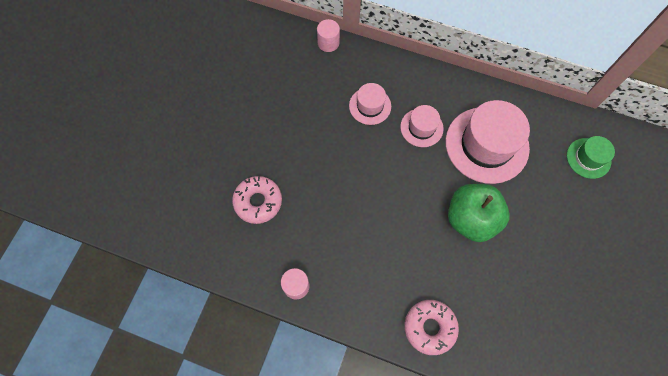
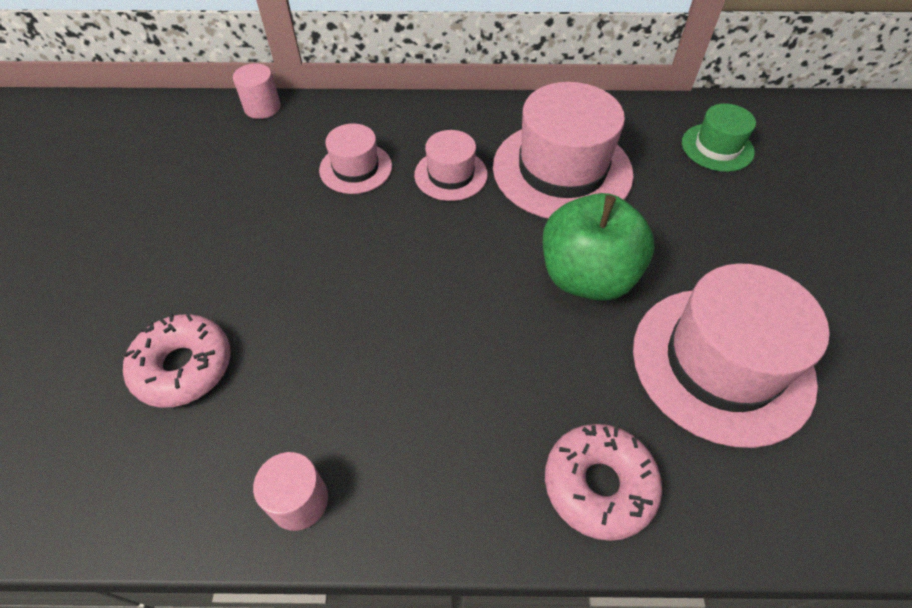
camera: 20 degrees left, 15 degrees down
none -> pink hat [633,263,830,448]

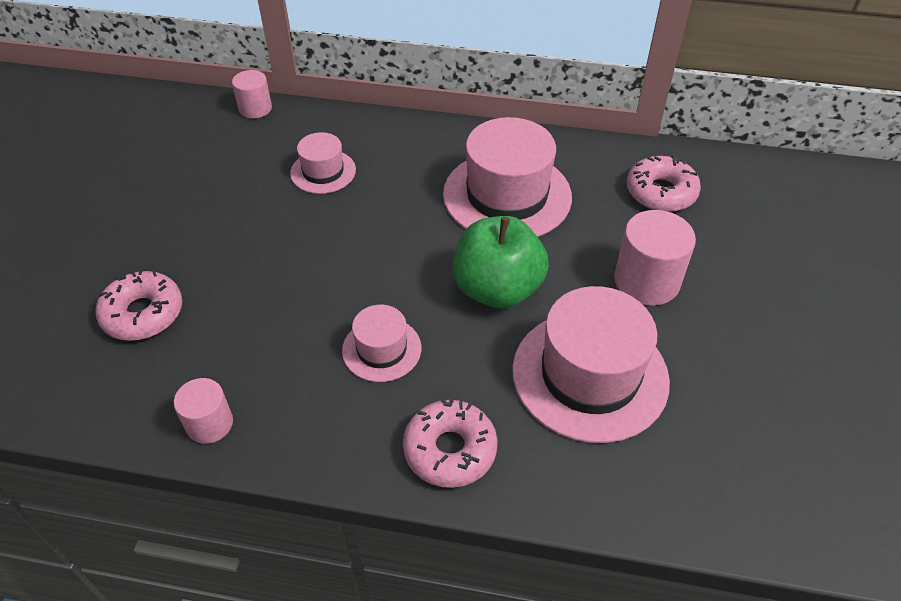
camera: 10 degrees right, 5 degrees down
pink hat [414,130,488,201] -> pink hat moved to [342,305,421,382]
green hat [682,103,756,172] -> pink donut [627,155,701,212]
none -> pink cylinder [614,210,696,306]

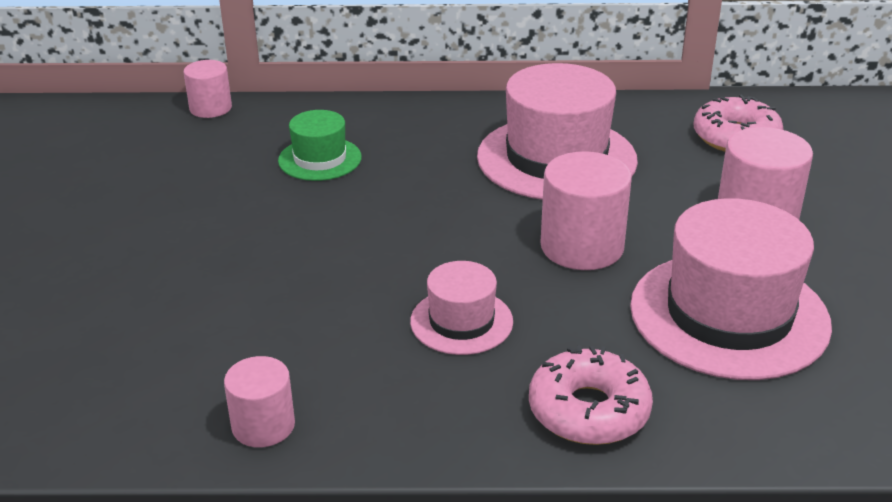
camera: 10 degrees left, 15 degrees down
pink donut [95,269,182,341] -> none
pink hat [290,132,356,194] -> green hat [278,110,362,181]
green apple [453,216,549,308] -> pink cylinder [540,151,632,270]

